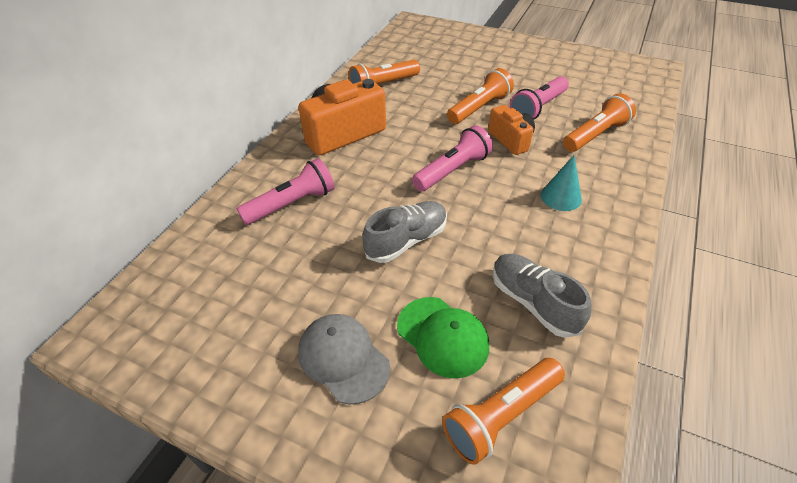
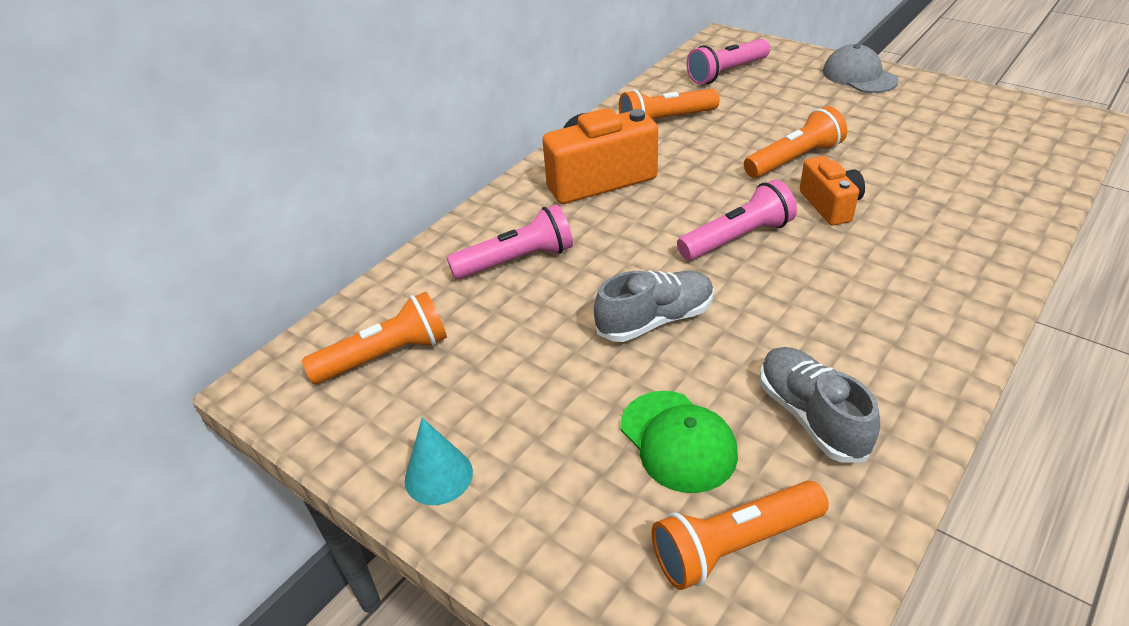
camera: 15 degrees right, 5 degrees down
grey cap [298,314,390,404] -> grey cap moved to [823,44,899,93]
pink flashlight [510,76,569,120] -> pink flashlight moved to [686,39,770,85]
turquoise cone [541,155,582,211] -> turquoise cone moved to [405,418,473,505]
orange flashlight [563,93,636,152] -> orange flashlight moved to [302,292,447,384]

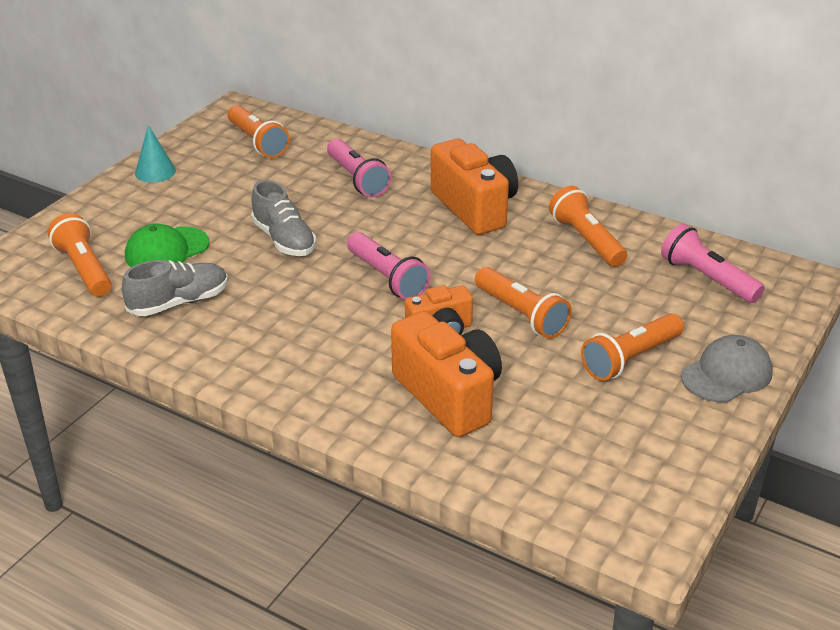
camera: 80 degrees right, 5 degrees down
none -> orange camera [391,311,502,437]
none -> orange flashlight [581,313,684,381]

